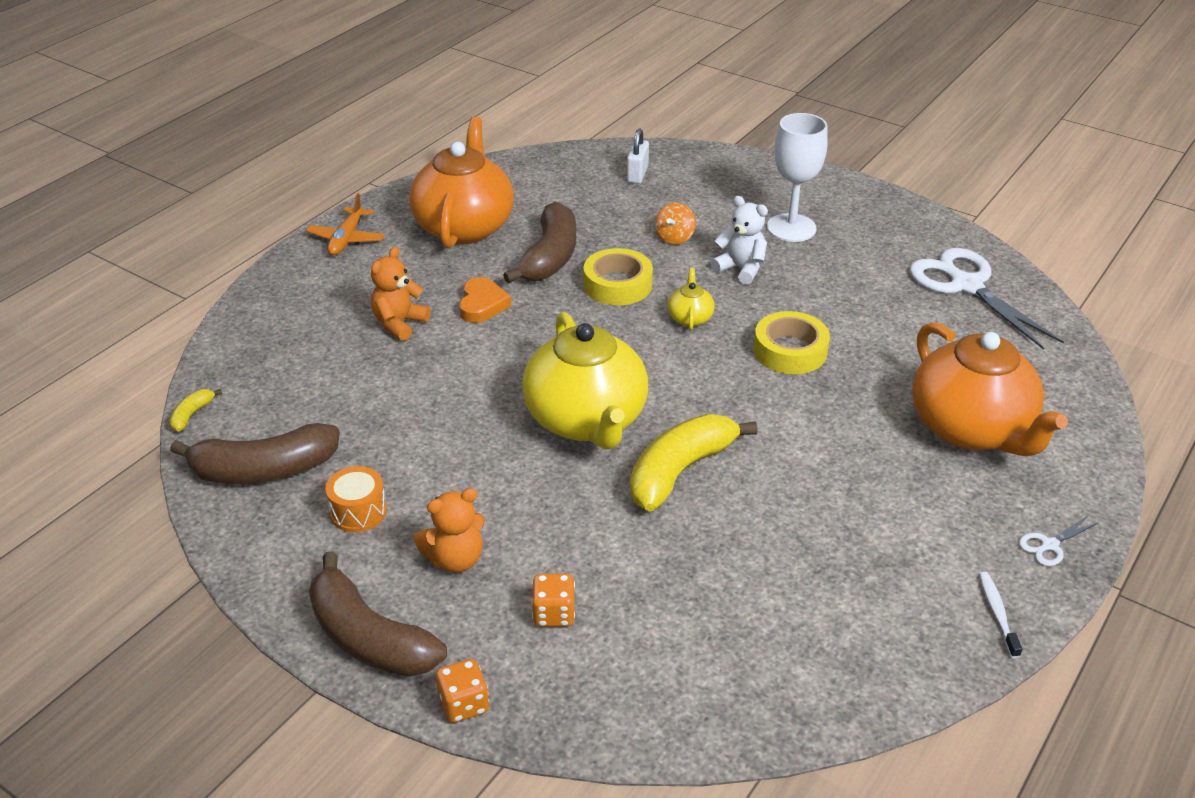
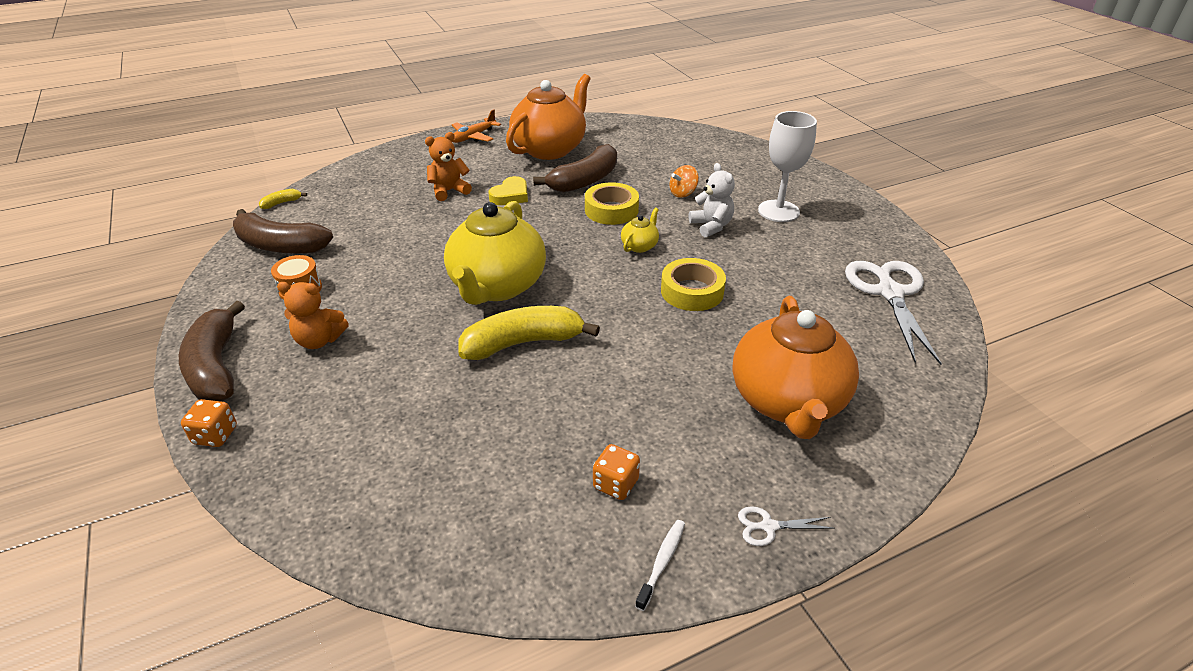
camera: 30 degrees right, 0 degrees up
orange heart [459,277,511,323] -> yellow heart [488,176,528,205]
orange dice [531,574,575,627] -> orange dice moved to [593,444,640,500]
white padlock [627,129,649,184] -> none

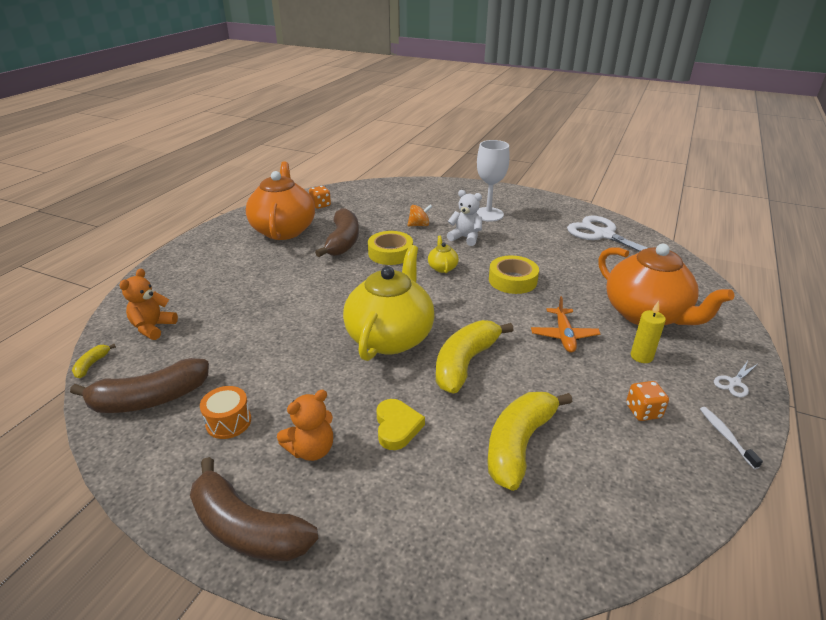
camera: 40 degrees left, 5 degrees down
orange dice [181,399,237,447] -> orange dice moved to [309,186,331,209]
orange teddy bear [425,132,472,201] -> orange teddy bear moved to [119,269,178,340]
yellow teapot [444,201,546,305] -> yellow teapot turned 135 degrees counterclockwise [343,245,435,361]
orange plane [452,109,501,143] -> orange plane moved to [531,296,600,353]
yellow heart [488,176,528,205] -> yellow heart moved to [376,399,425,450]
orange spinning top [669,165,699,198] -> orange spinning top turned 120 degrees counterclockwise [407,204,432,226]
none -> yellow banana [487,392,573,491]
none -> yellow candle [631,301,666,363]

